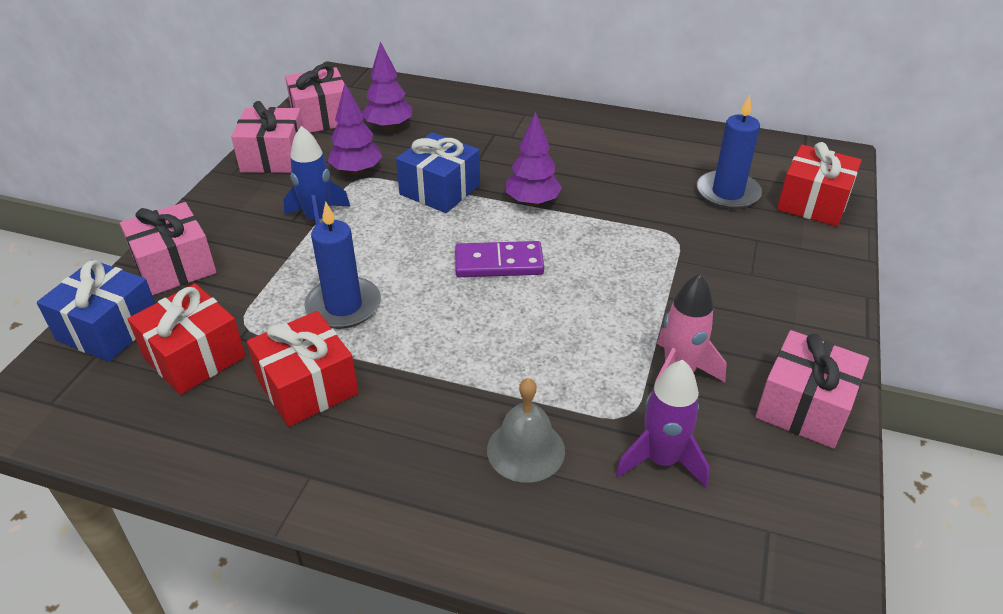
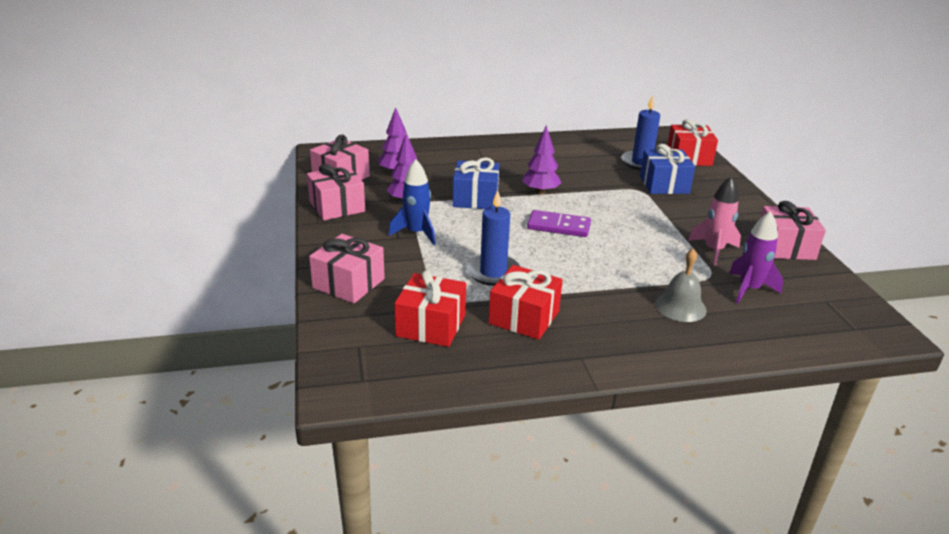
camera: 30 degrees left, 10 degrees down
blue gift [37,260,155,362] -> blue gift moved to [640,144,695,194]
purple domino [455,241,544,277] -> purple domino turned 45 degrees clockwise [527,210,591,237]

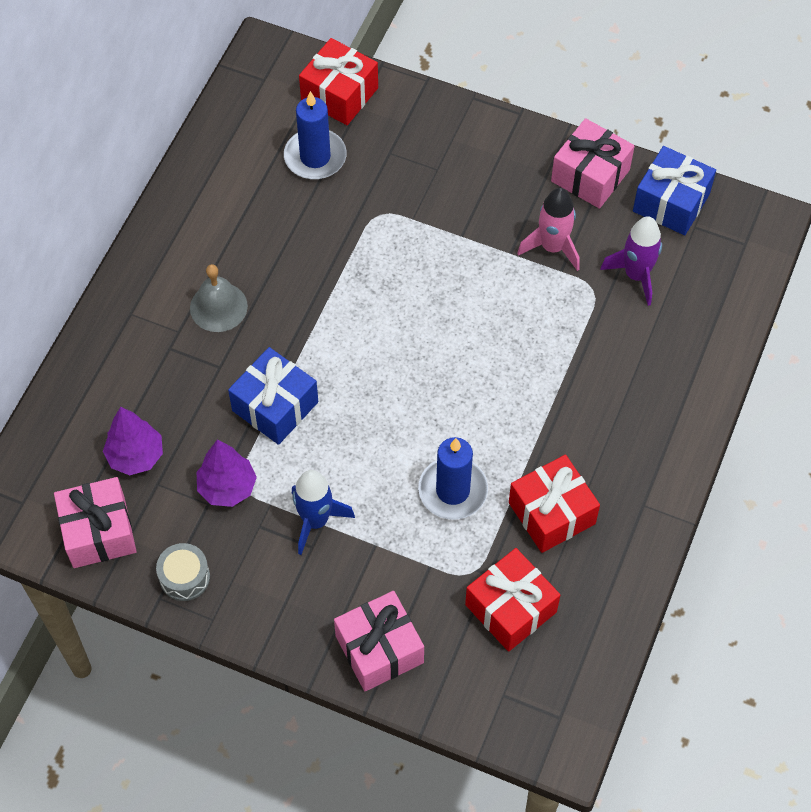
camera: 55 degrees left, 30 degrees up
pink gift [307,164,365,220] -> grey drum [156,543,210,601]
purple tree [522,125,561,194] -> none
purple domino [527,210,591,237] -> none
blue gift [640,144,695,194] -> blue gift moved to [633,146,716,235]
grey bell [655,248,707,322] -> grey bell moved to [190,264,248,332]

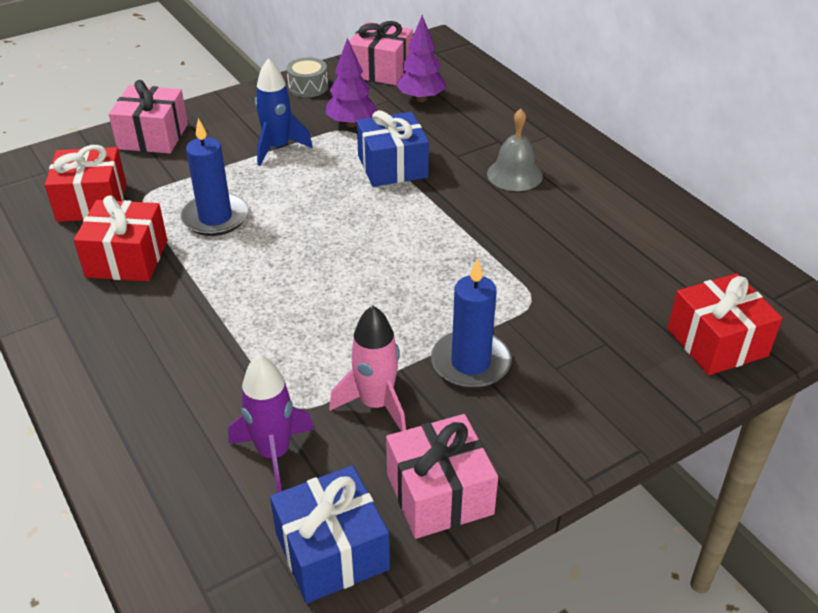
camera: 125 degrees right, 20 degrees down
blue candle [284,91,346,179] -> blue candle moved to [431,258,512,389]

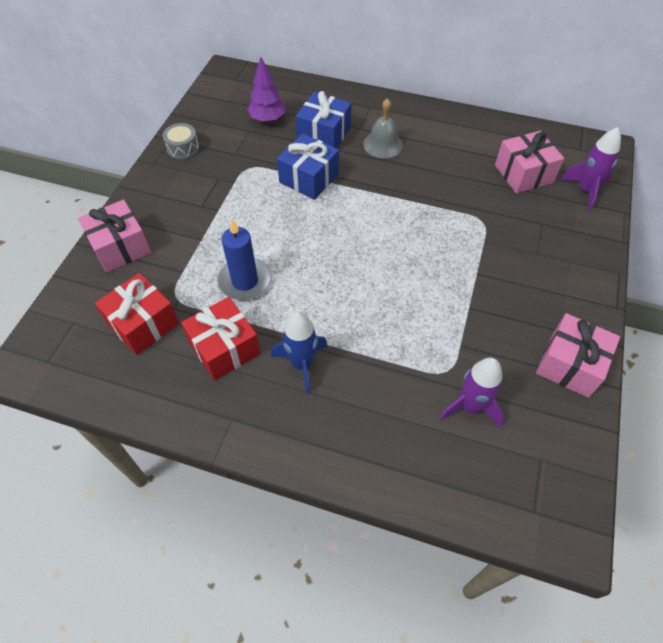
camera: 40 degrees left, 15 degrees up
blue rocket [255,58,313,166] -> blue rocket moved to [271,312,328,394]
blue gift [270,465,390,603] -> blue gift moved to [296,91,352,149]
purple tree [325,38,377,127] -> none
pink rocket [329,305,406,431] -> none
pink gift [349,21,413,85] -> pink gift moved to [495,131,564,193]
blue candle [431,258,512,389] -> none
red gift [668,273,783,375] -> purple rocket [560,127,621,210]

